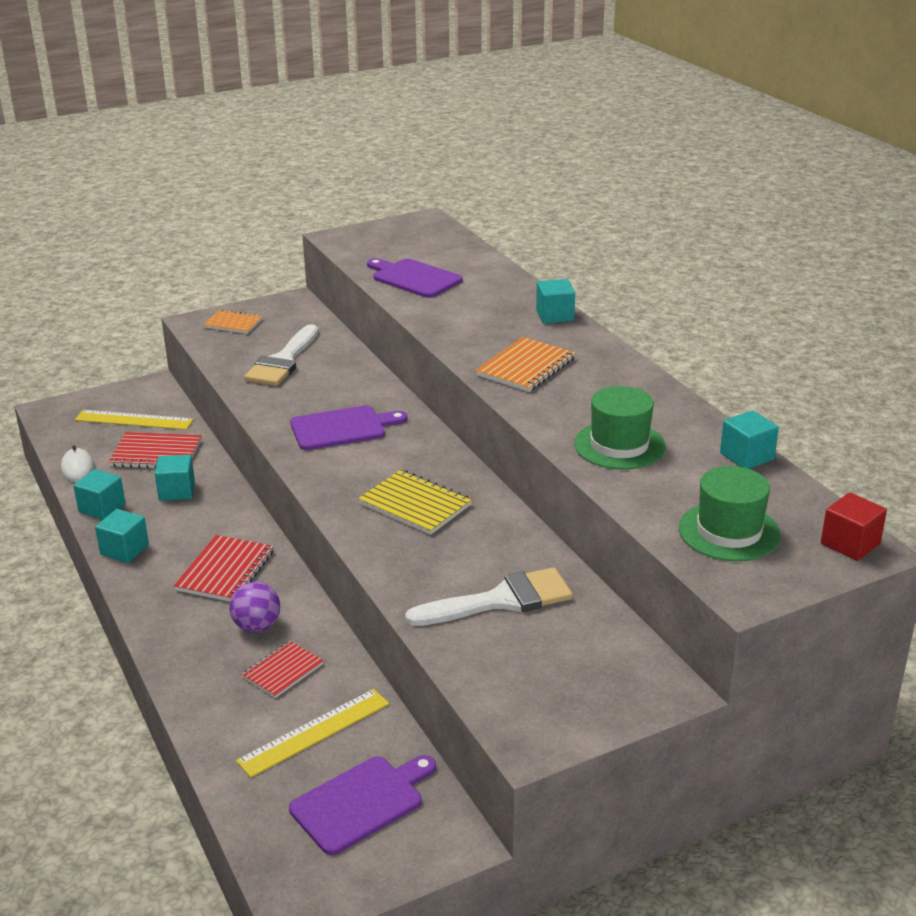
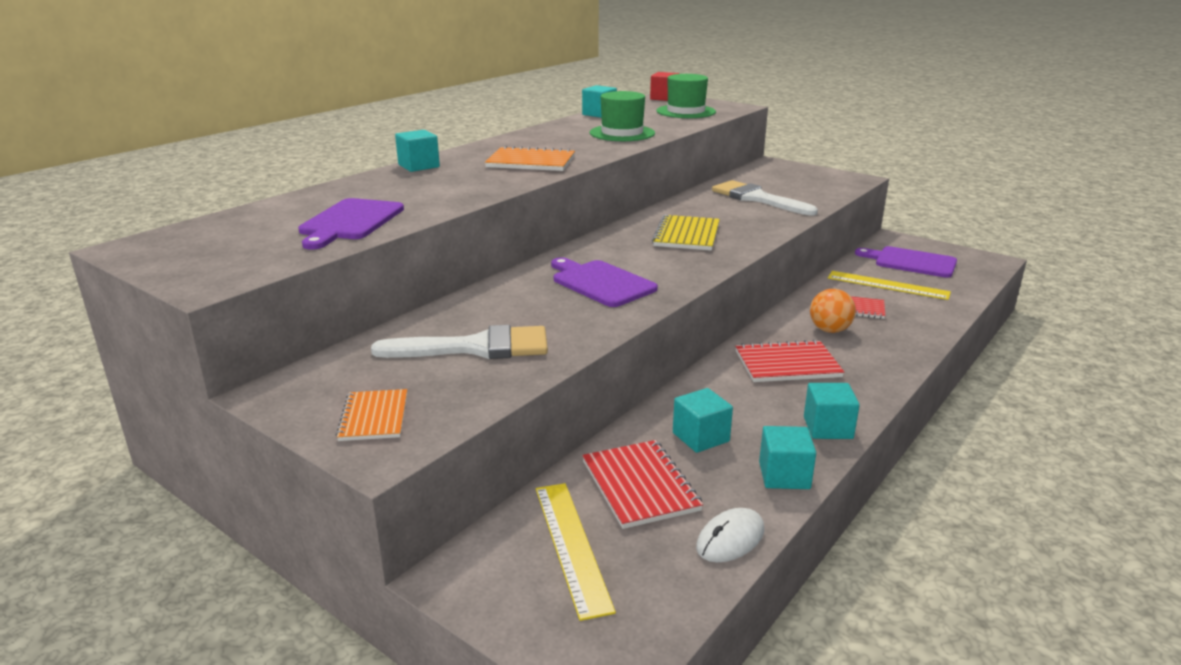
camera: 115 degrees left, 5 degrees down
purple ball [229,581,280,632] -> orange ball [810,289,856,333]

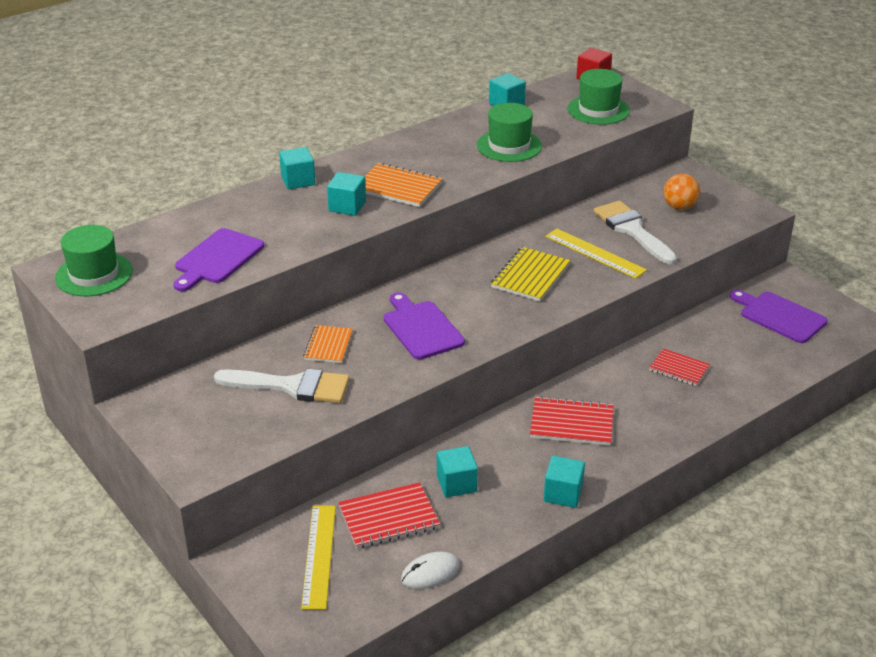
camera: 15 degrees right, 10 degrees up
orange notebook [336,389,407,441] -> orange notebook moved to [303,325,353,363]
red notebook [582,440,703,529] -> red notebook turned 75 degrees clockwise [338,482,440,549]
turquoise cube [759,426,816,489] -> turquoise cube moved to [327,172,366,216]
orange ball [810,289,856,333] -> orange ball moved to [663,174,700,210]
yellow ruler [828,271,951,300] -> yellow ruler moved to [545,229,647,279]
none -> green hat [55,225,133,296]

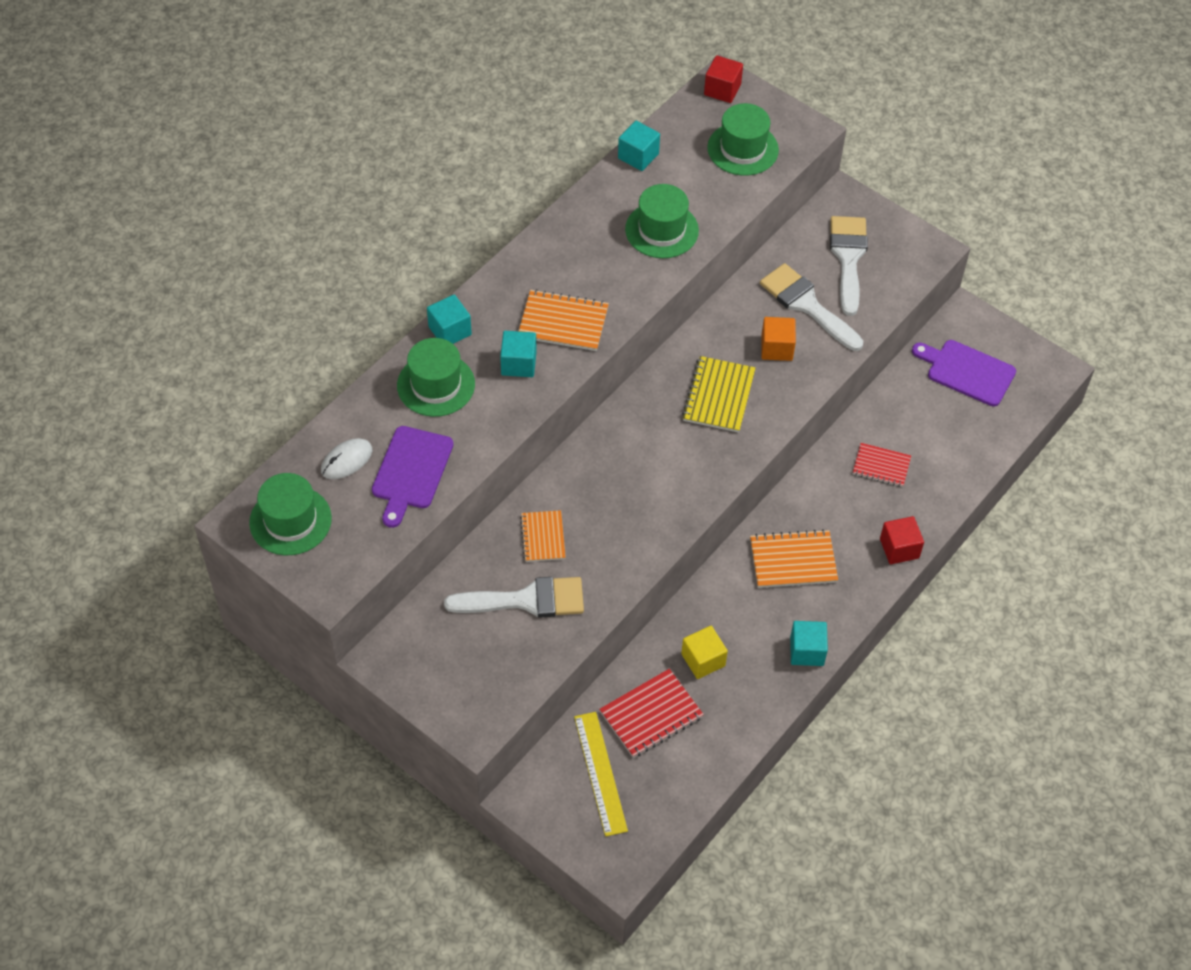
camera: 15 degrees left, 20 degrees up
purple cutting board [384,292,465,360] -> none
white mouse [401,552,460,589] -> white mouse moved to [321,438,372,479]
turquoise cube [437,446,478,497] -> yellow cube [681,626,728,679]
red notebook [530,396,614,446] -> orange notebook [750,529,838,588]
yellow ruler [545,229,647,279] -> orange cube [761,317,796,361]
orange ball [663,174,700,210] -> white brush [830,216,868,316]
none -> green hat [397,338,475,417]
none -> red cube [880,516,924,564]

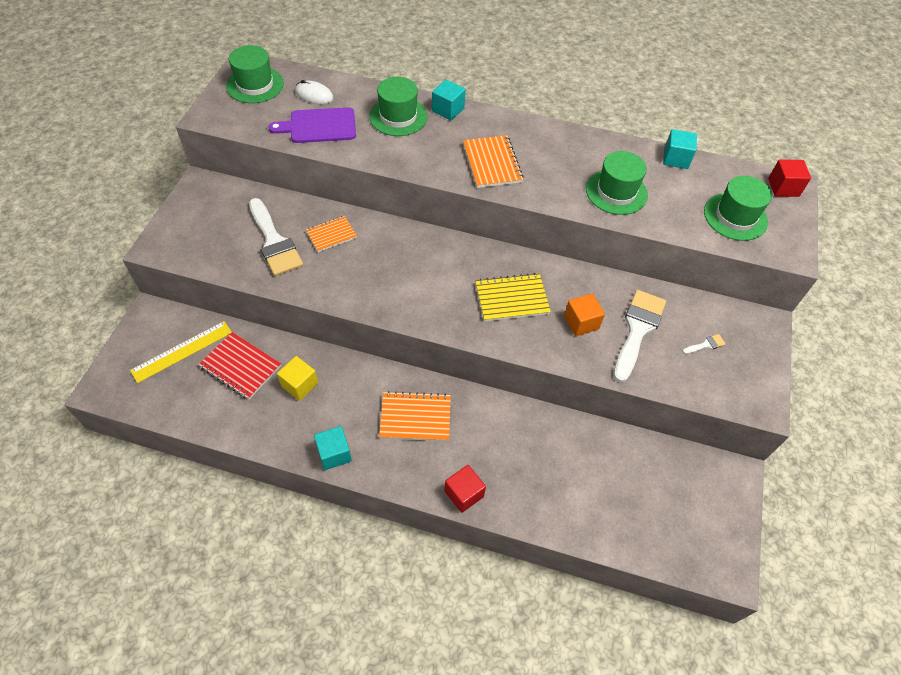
camera: 65 degrees right, 0 degrees up
turquoise cube [500,331,537,377] -> none
orange notebook [750,529,838,588] -> orange notebook turned 60 degrees counterclockwise [379,391,451,441]
white brush [830,216,868,316] -> white brush [683,334,726,354], size x0.40
red notebook [853,443,911,487] -> none
purple cutting board [912,340,1016,406] -> none

